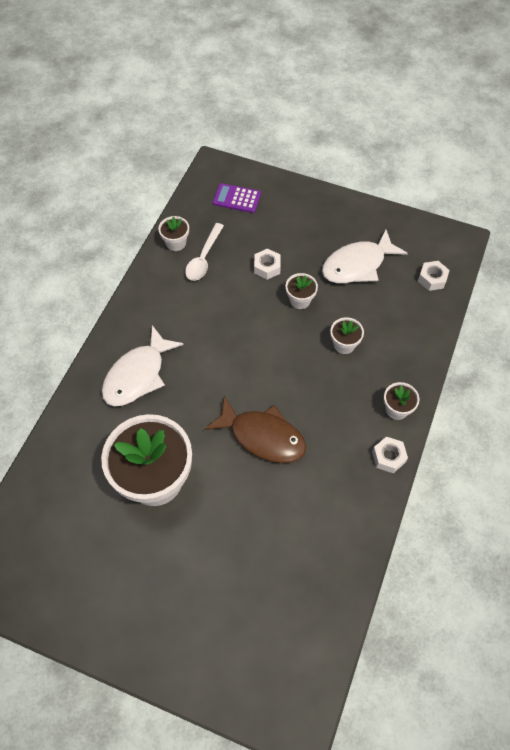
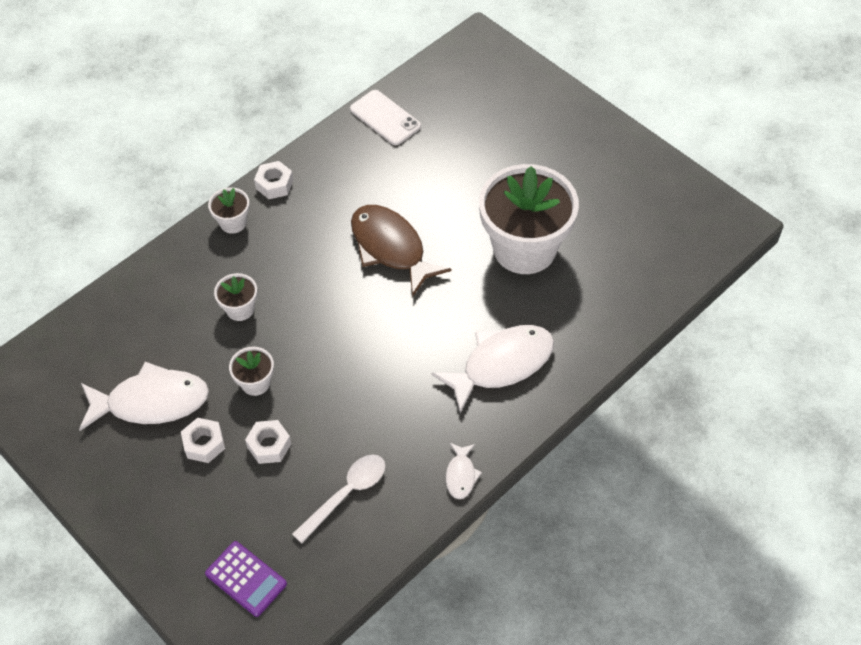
camera: 155 degrees left, 5 degrees down
white flower pot [158,216,189,251] -> none
white nut [418,261,449,291] -> white nut moved to [181,418,225,463]
none -> white phone [350,90,421,145]
none -> white fish [446,443,482,499]

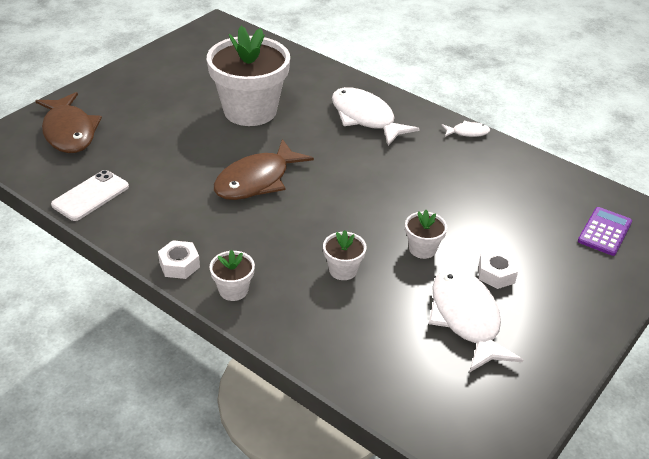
camera: 100 degrees left, 15 degrees down
white nut [245,420,291,464] -> none
white spoon [292,455,385,543] -> none
none -> brown fish [35,92,102,153]

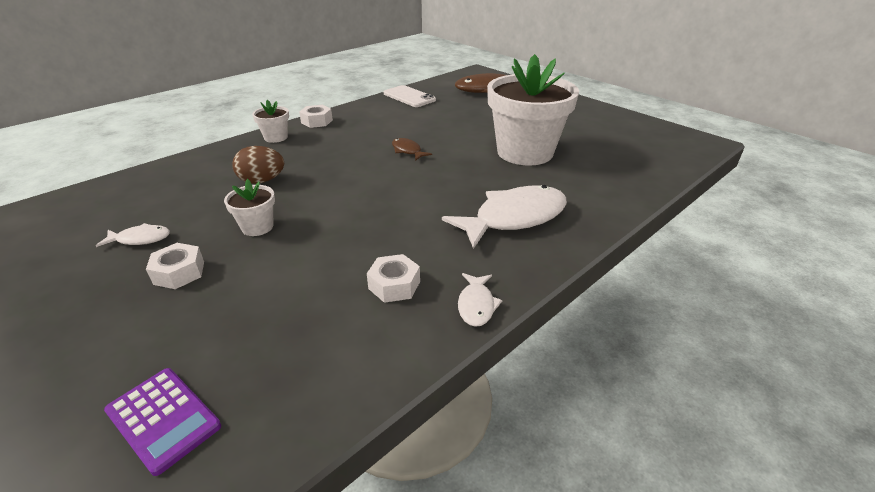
camera: 100 degrees right, 5 degrees down
brown fish [214,139,314,200] -> brown fish [392,138,432,161], size x0.47
white flower pot [323,230,366,280] -> brown egg [232,146,284,184]
white fish [429,268,523,373] -> white fish [96,223,170,247], size x0.47
none -> white nut [367,254,420,303]

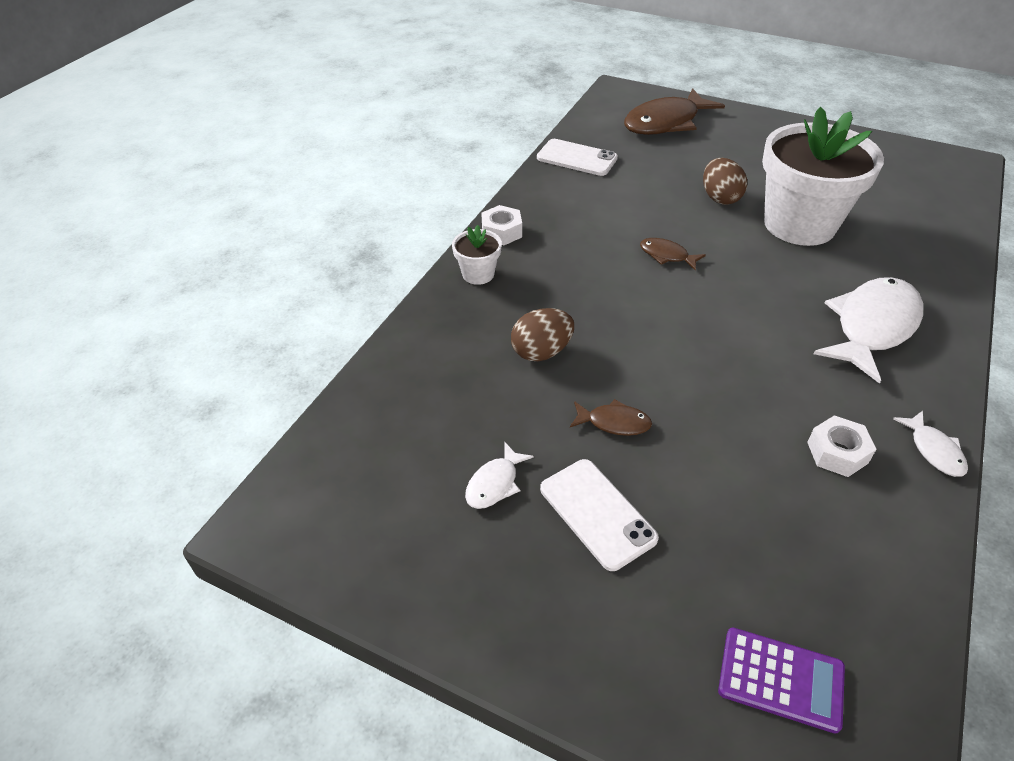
camera: 20 degrees left, 10 degrees up
white fish [96,223,170,247] -> white fish turned 150 degrees clockwise [465,441,534,509]
white nut [146,243,204,289] -> white phone [540,459,659,571]
white flower pot [224,179,275,236] -> brown fish [570,399,652,436]
none -> brown egg [703,158,747,205]

